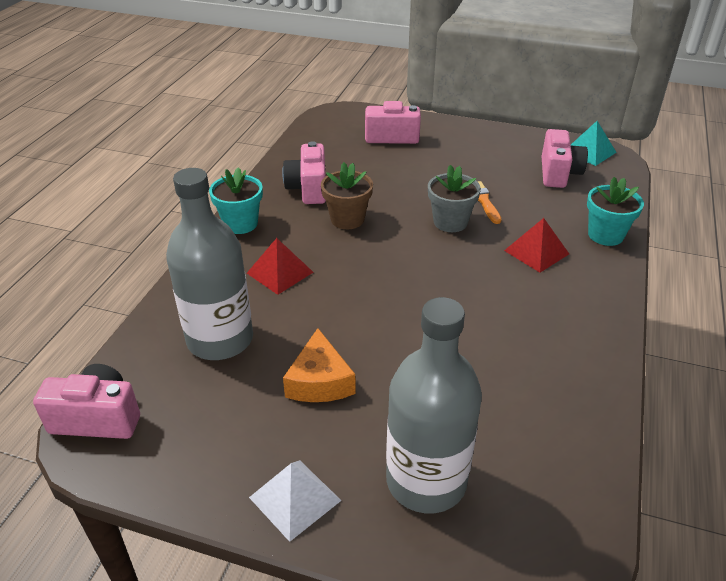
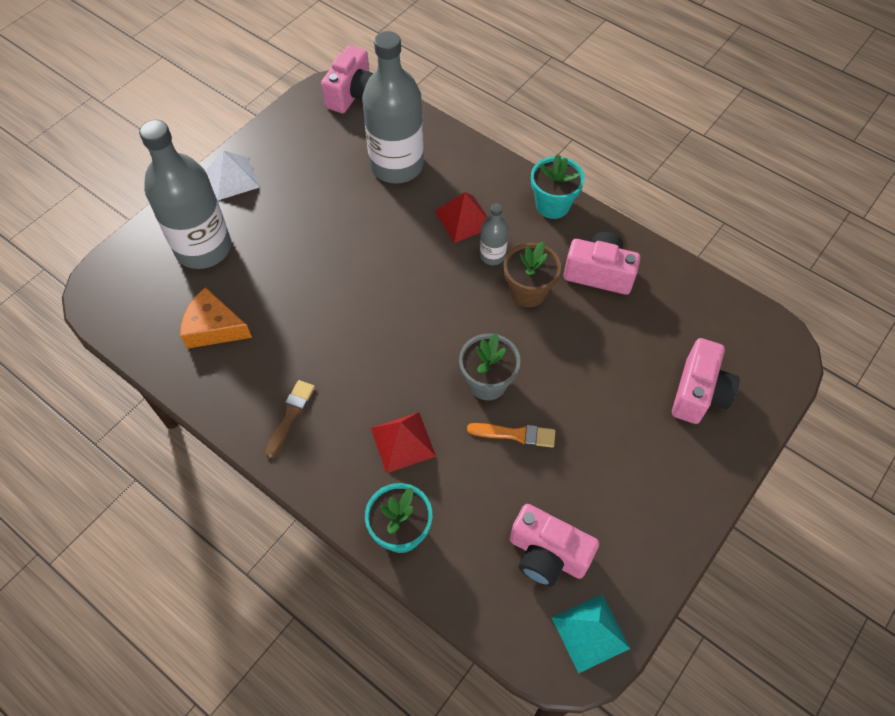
camera: 110 degrees right, 20 degrees up
orange cheese [283,328,356,402] -> orange cheese moved to [180,287,252,349]
none -> brown brush [265,380,315,459]
none -> grey bottle [480,203,509,265]

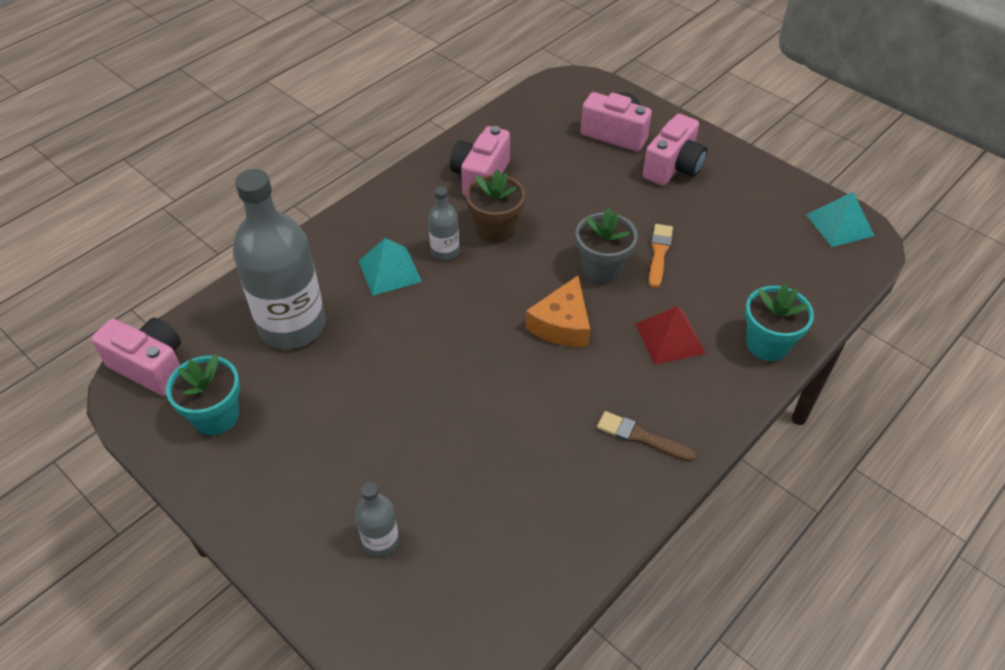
camera: 85 degrees left, 10 degrees down
grey bottle [139,120,231,269] -> grey bottle [355,482,399,557], size x0.45
orange cheese [180,287,252,349] -> orange cheese moved to [526,276,590,347]
white pyramid [207,151,260,200] -> none
red pyramid [435,192,488,243] -> turquoise pyramid [359,238,422,296]
pink camera [510,504,599,587] -> pink camera moved to [643,114,707,186]
turquoise flower pot [531,154,585,219] -> turquoise flower pot moved to [166,354,240,435]

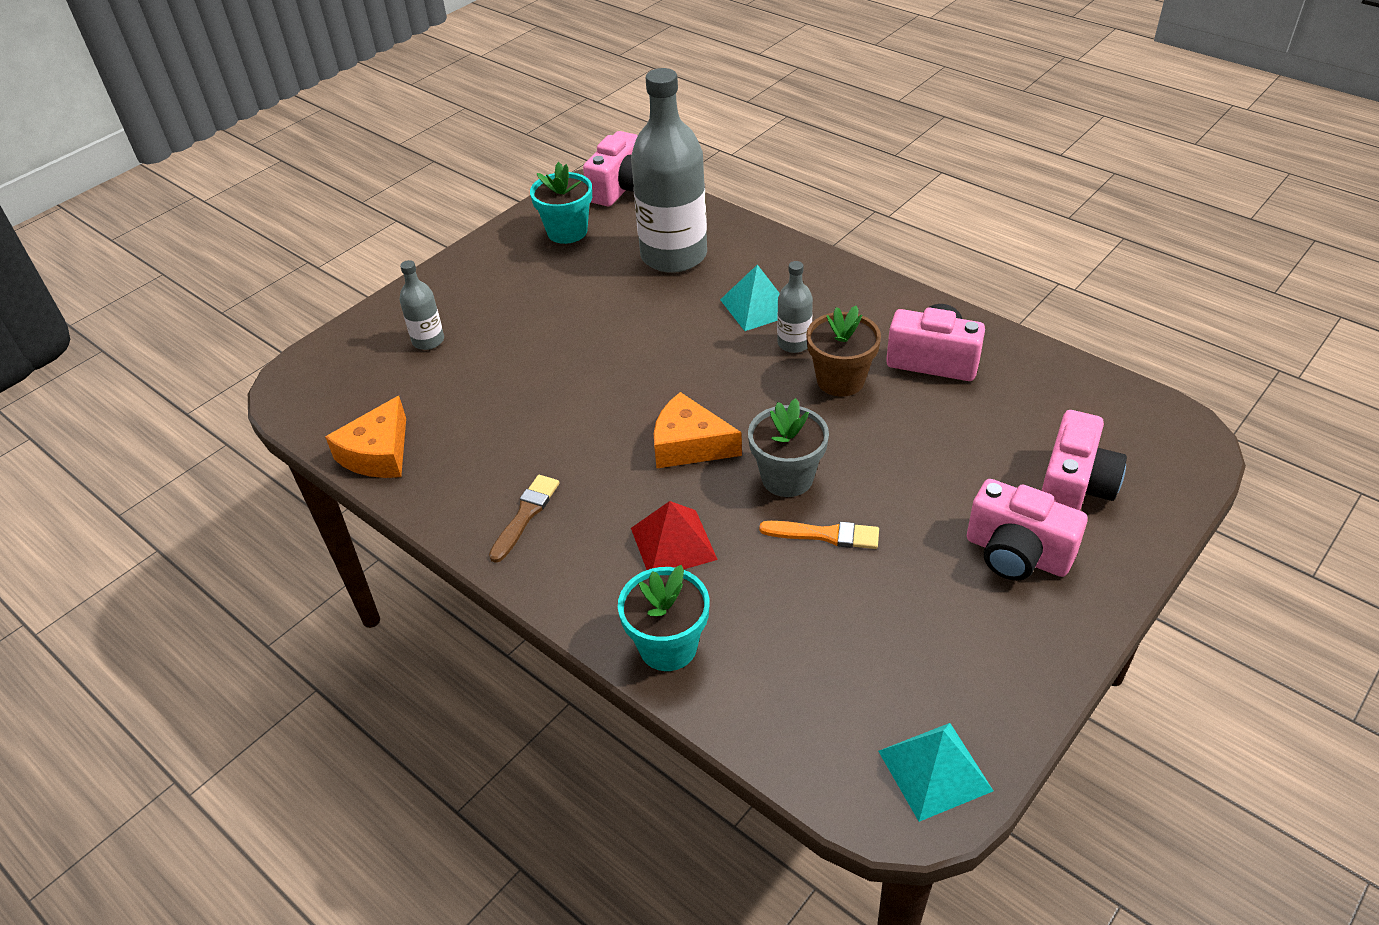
camera: 90 degrees right, 5 degrees down
none -> orange cheese [325,396,406,478]

